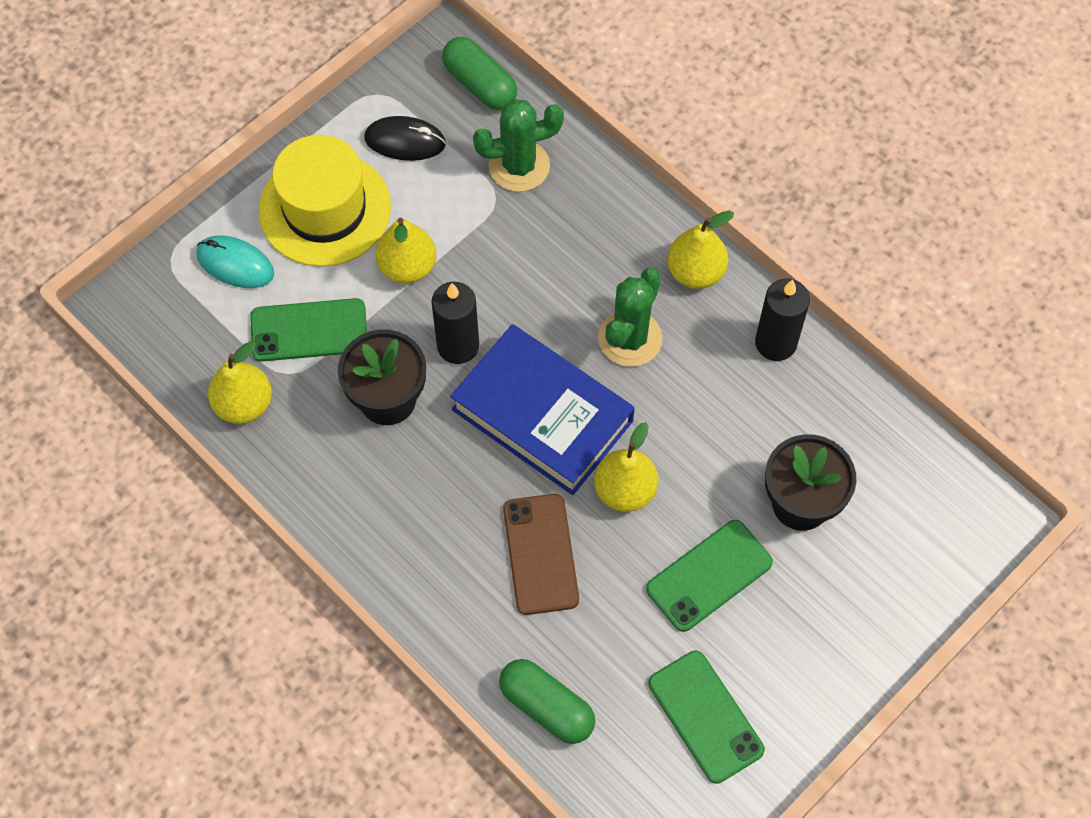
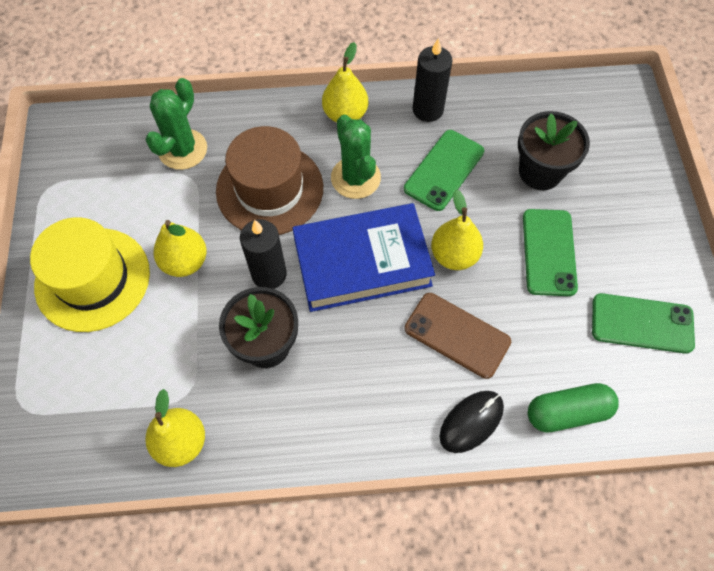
camera: 50 degrees left, 0 degrees up
turquoise mouse [196,235,274,288] -> none
green phone [250,298,367,362] -> green phone moved to [404,130,484,211]
black mouse [364,116,446,161] -> black mouse moved to [439,391,504,453]
green capsule [442,37,517,110] -> none
none -> brown hat [216,126,323,235]

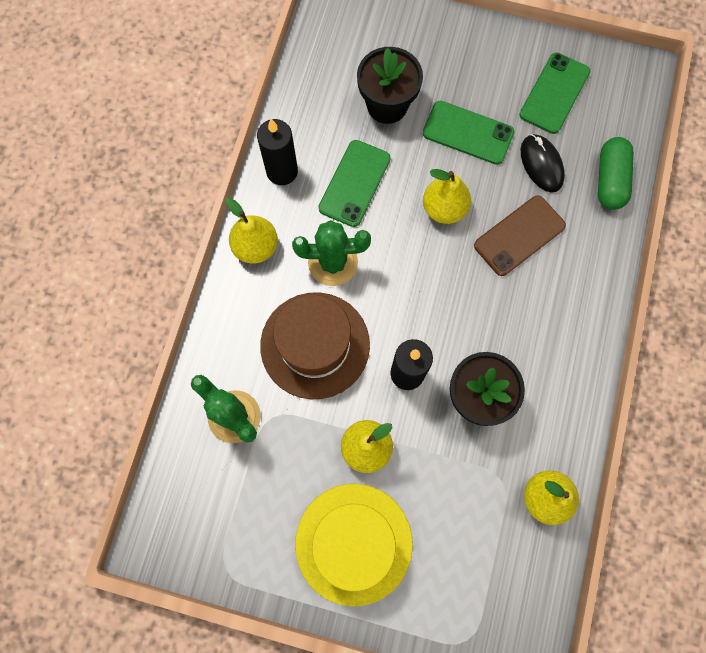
camera: 70 degrees left, 10 degrees up
blue book [292,203,435,312] -> none
green phone [404,130,484,211] -> green phone turned 60 degrees clockwise [318,140,391,227]
black mouse [439,391,504,453] -> black mouse moved to [521,134,565,193]

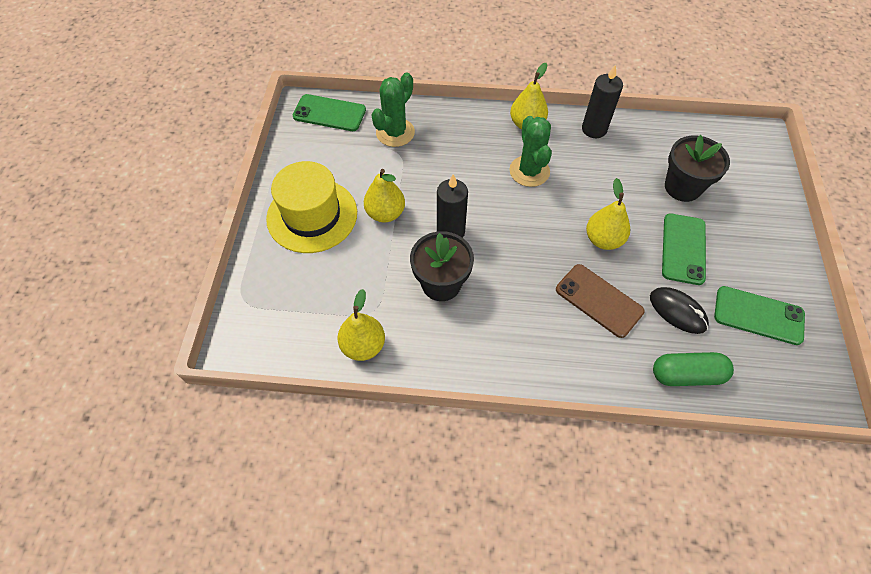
camera: 80 degrees right, 15 degrees down
brown hat [260,292,370,399] -> none
green phone [318,140,391,227] -> green phone moved to [293,94,366,131]
black mouse [521,134,565,193] -> black mouse turned 75 degrees clockwise [650,287,709,334]

